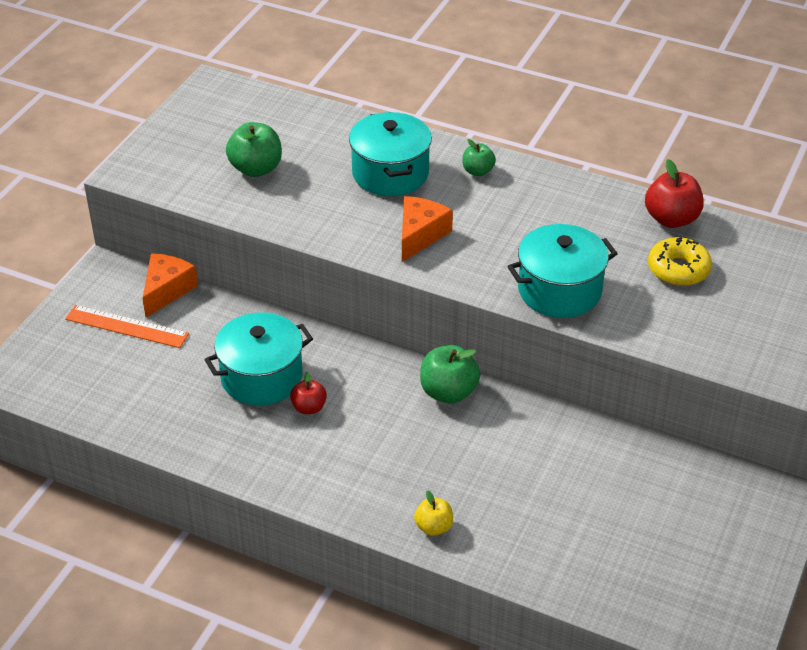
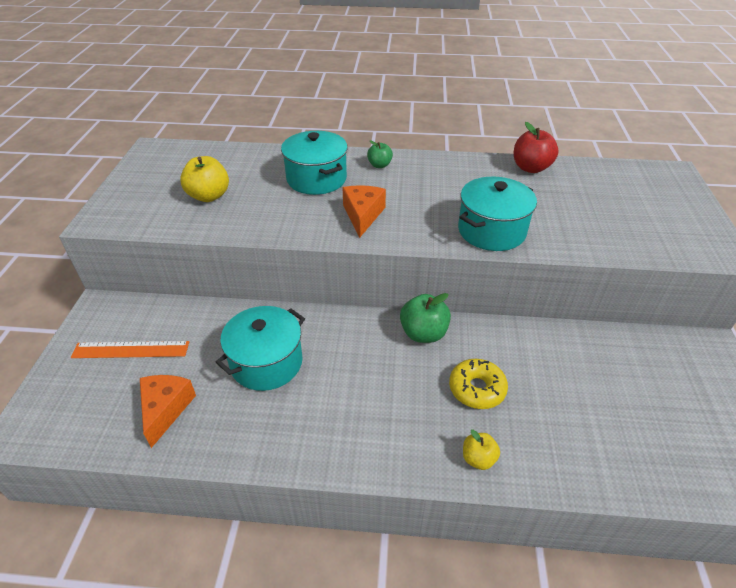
camera: 20 degrees left, 0 degrees up
orange cheese [142,254,198,317] -> orange cheese moved to [140,375,196,448]
green apple [226,122,282,177] -> yellow apple [180,156,229,202]
red apple [290,372,327,414] -> none
yellow donut [648,237,712,286] -> yellow donut moved to [449,359,508,409]

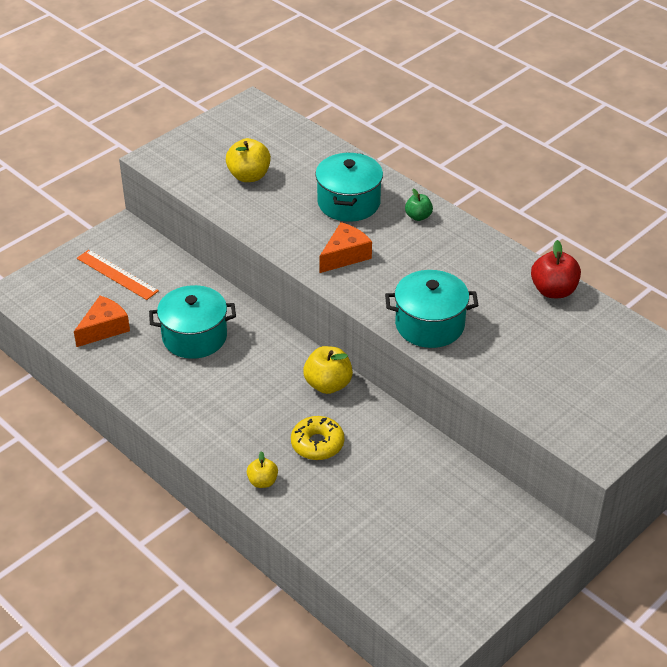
camera: 40 degrees right, 0 degrees up
green apple [400,293,451,343] -> yellow apple [303,346,353,394]

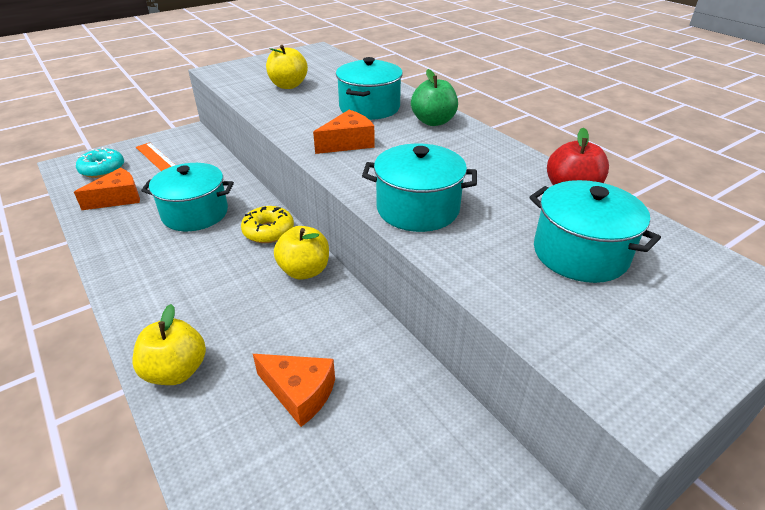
camera: 10 degrees right, 5 degrees down
yellow apple [247,451,278,488] -> yellow apple [132,304,206,385], size x1.67
yellow donut [291,416,344,460] -> yellow donut moved to [241,206,294,243]
green apple [405,189,433,221] -> green apple [411,69,458,126], size x1.67
none -> turquoise donut [76,147,124,178]
none -> orange cheese [253,354,335,427]
none -> turquoise pot [529,180,661,283]

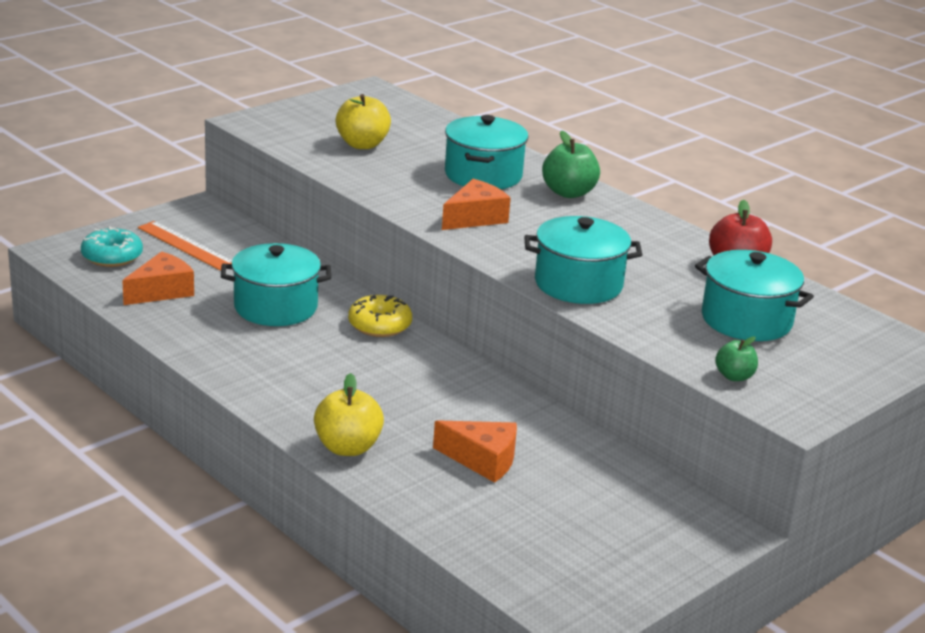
camera: 10 degrees left, 10 degrees down
yellow apple [274,226,329,280] -> none
none -> green apple [715,336,758,381]

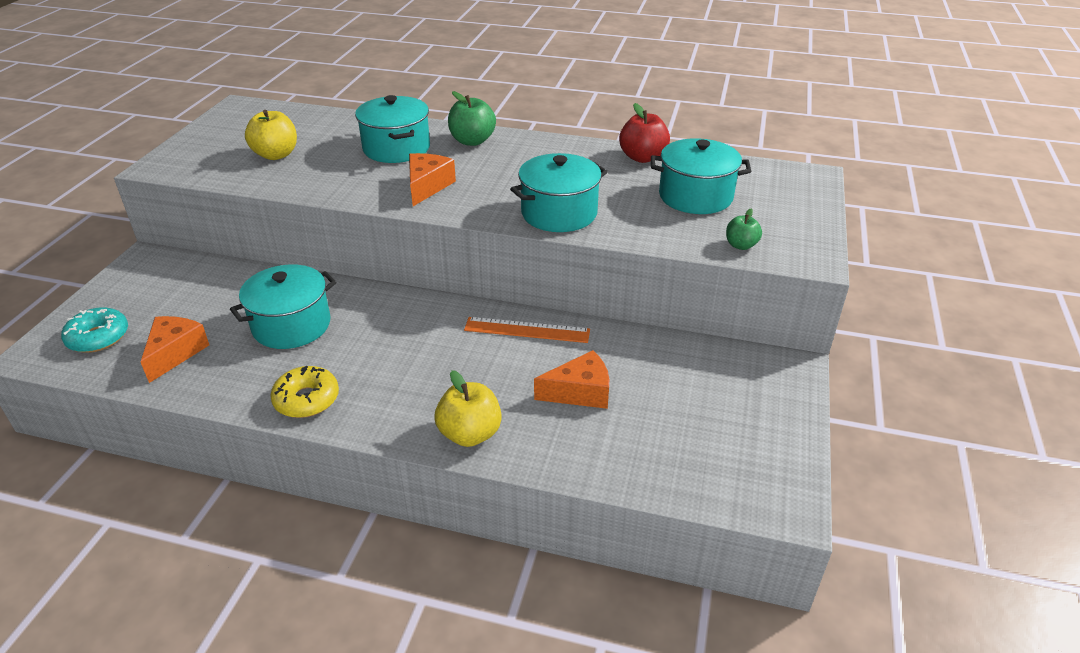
camera: 30 degrees left, 10 degrees up
orange ruler [138,221,232,270] -> orange ruler moved to [464,317,590,343]
yellow donut [348,295,412,337] -> yellow donut moved to [270,366,339,418]

